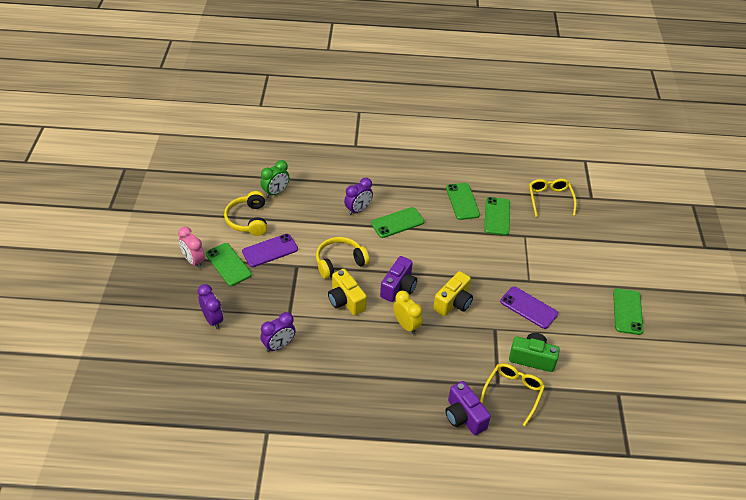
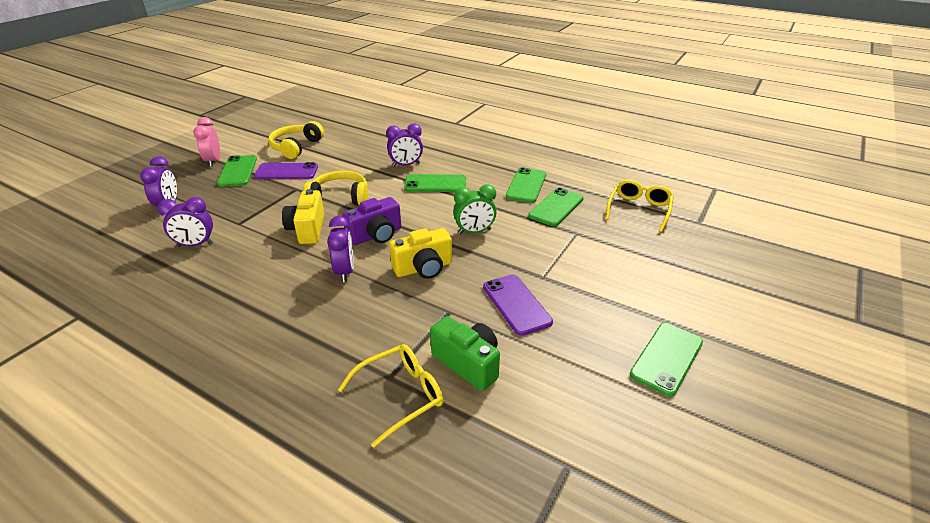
camera: 30 degrees right, 10 degrees down
green clock [261,160,289,198] -> green clock moved to [453,184,497,234]
yellow clock [393,291,422,335] -> purple clock [327,216,354,282]
purple camera [445,381,491,435] -> none

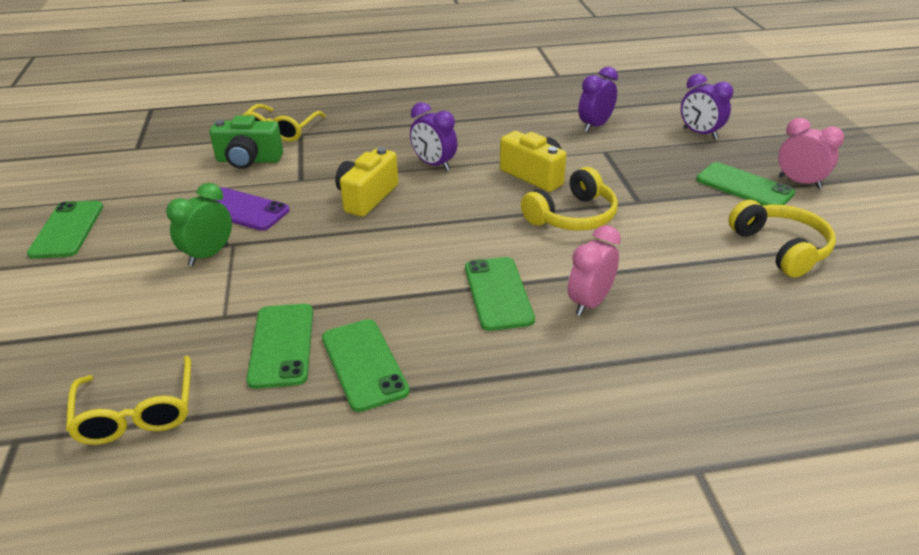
camera: 140 degrees right, 0 degrees up
purple phone [254,162,318,179] -> none
purple camera [342,197,401,245] -> none
purple clock [386,124,423,167] -> pink clock [568,225,621,316]
green phone [404,174,466,192] -> green phone turned 60 degrees counterclockwise [465,257,535,331]
green clock [453,184,497,234] -> green clock moved to [166,183,232,266]

